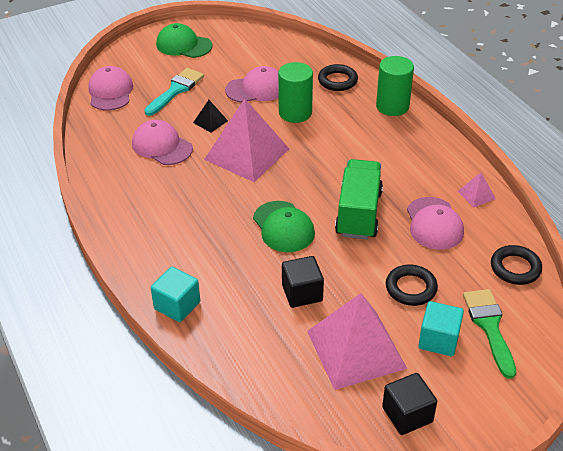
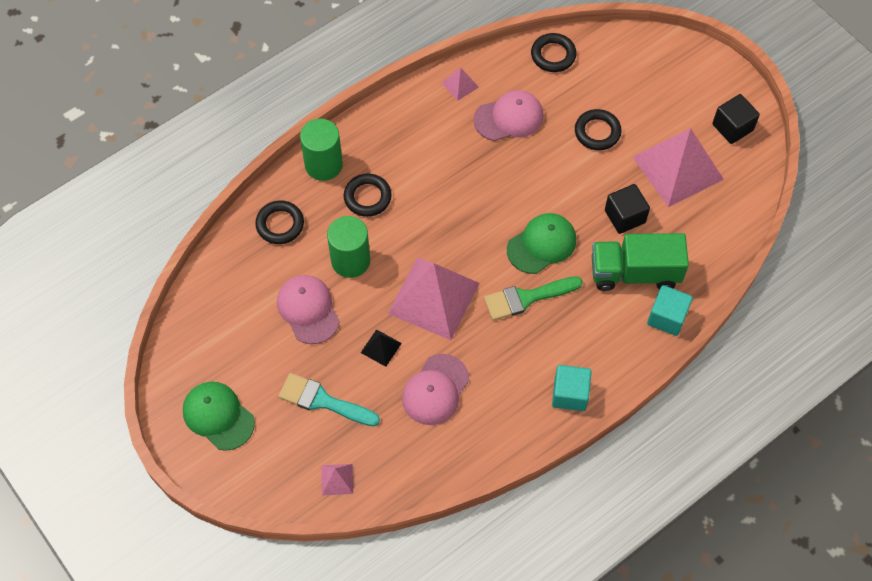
camera: 100 degrees left, 20 degrees up
pink cap [88,66,133,111] -> pink pyramid [321,464,353,496]
green cap [156,23,212,58] -> green cap turned 120 degrees clockwise [183,382,255,451]
green truck [335,159,383,240] -> green truck moved to [592,233,689,291]
turquoise cube [418,301,464,356] -> turquoise cube moved to [552,365,592,411]
green brush [463,289,516,379] -> green brush moved to [484,276,583,321]
none -> black ring [344,174,392,217]

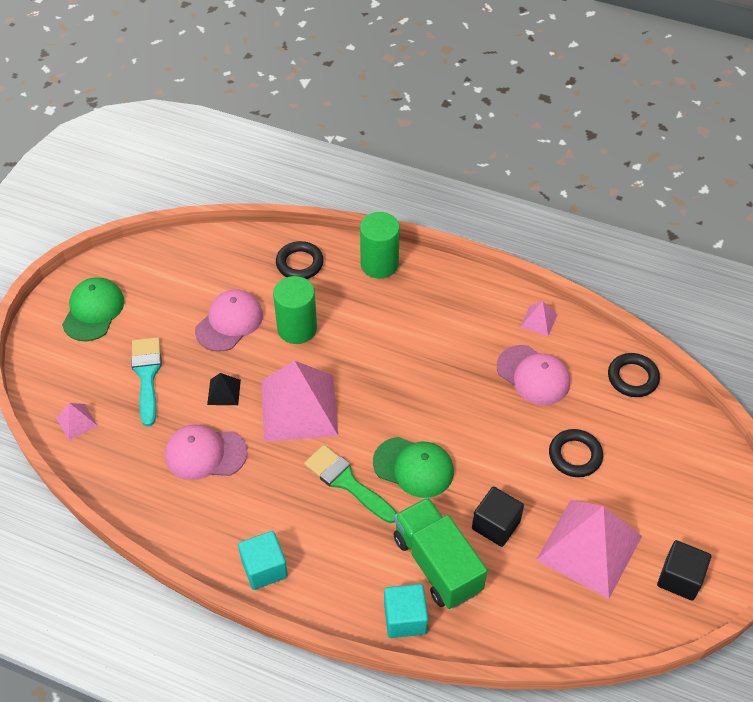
camera: 60 degrees right, 10 degrees down
black ring [344,174,392,217] -> none

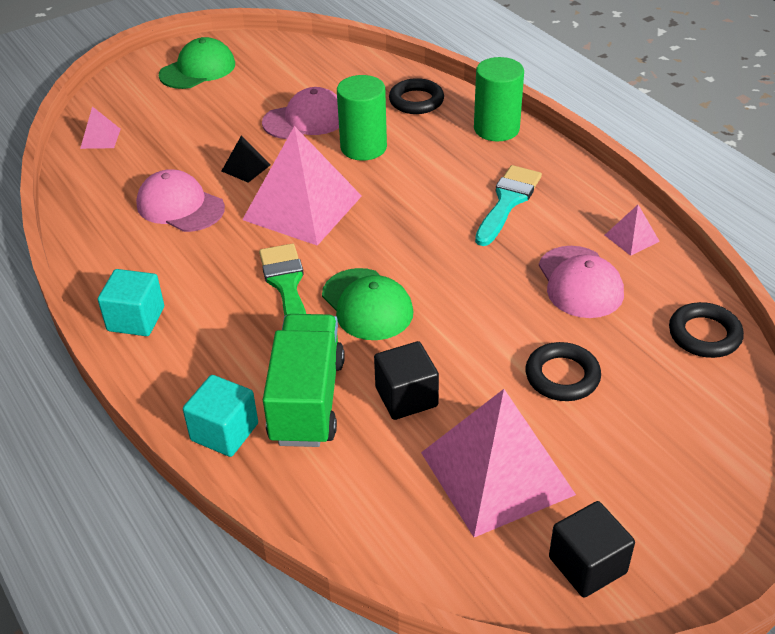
camera: 35 degrees right, 10 degrees down
turquoise brush [131,337,162,427] -> turquoise brush moved to [475,165,542,246]

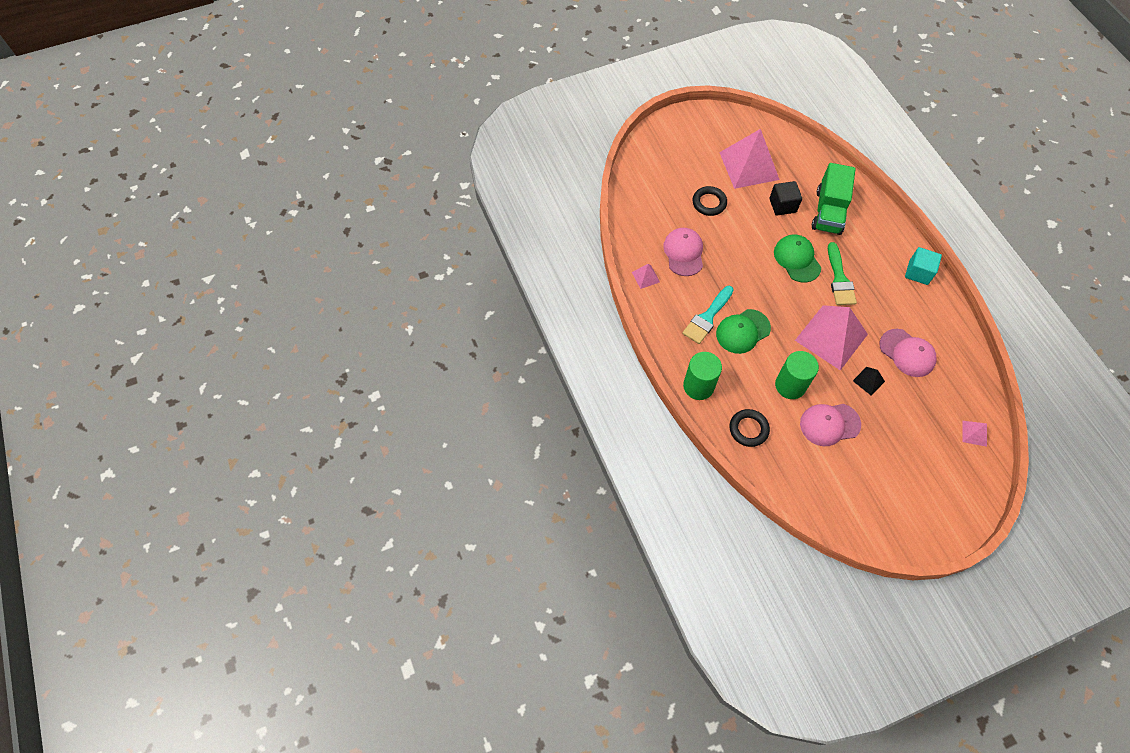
camera: 170 degrees left, 20 degrees up
green cap [159,37,235,89] -> green cap moved to [716,309,771,354]
turquoise cube [183,375,258,457] -> none
black cube [549,501,635,598] -> none
black ring [669,302,744,358] -> none

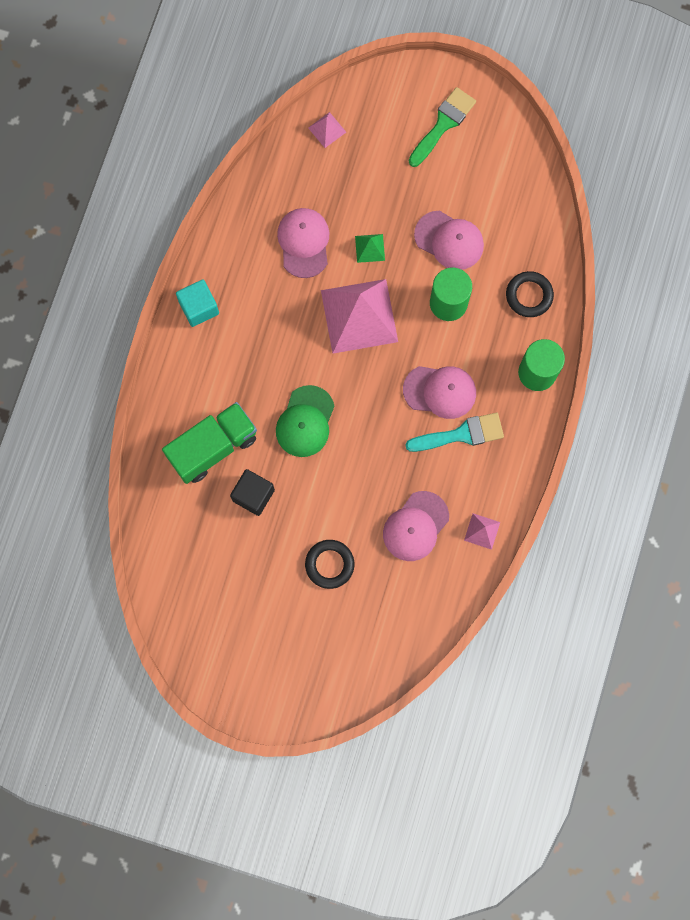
camera: 140 degrees left, 15 degrees up
green cap [716,309,771,354] -> pink cap [403,366,476,419]
pink pyramid [719,129,780,189] -> none
green brush [828,242,857,305] -> green brush moved to [409,87,476,167]
black pyramid [853,367,885,396] -> green pyramid [355,234,385,263]

